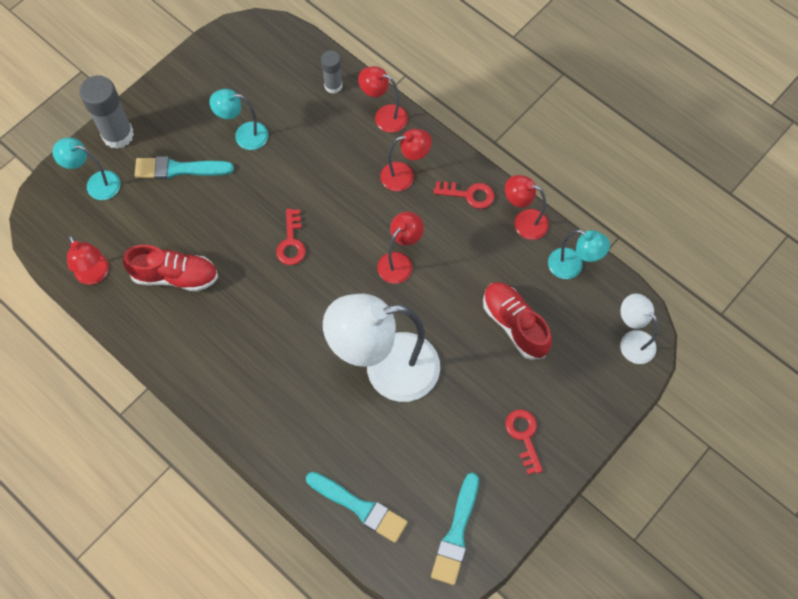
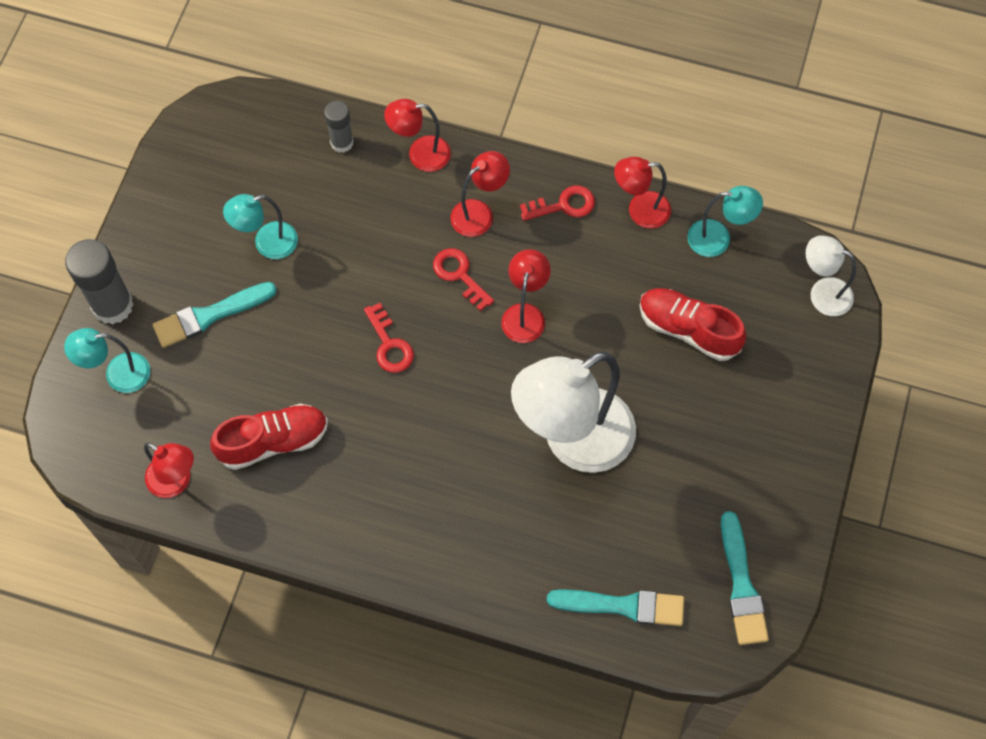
camera: 25 degrees left, 0 degrees up
red key [506,409,543,475] -> red key moved to [433,248,494,311]

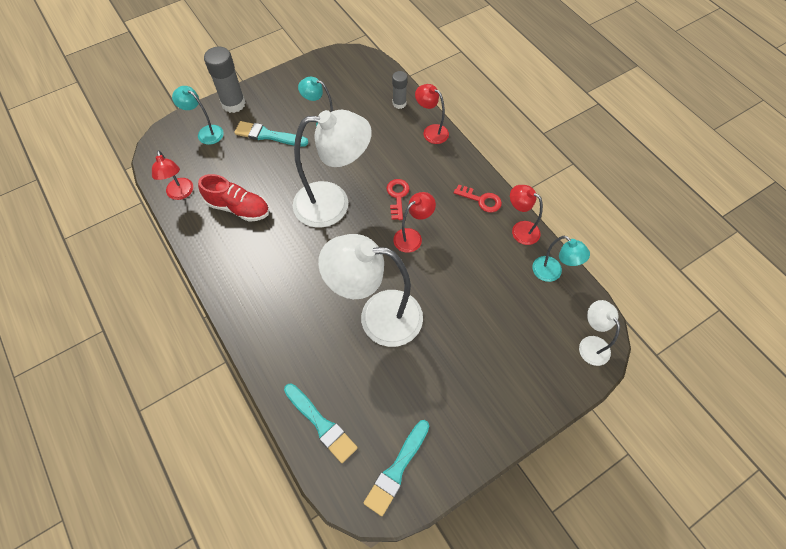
camera: 40 degrees right, 5 degrees down
red key [364,303,414,373] -> white lamp [293,110,372,228]
red lamp [451,151,510,237] -> none
red shoe [640,288,746,361] -> none

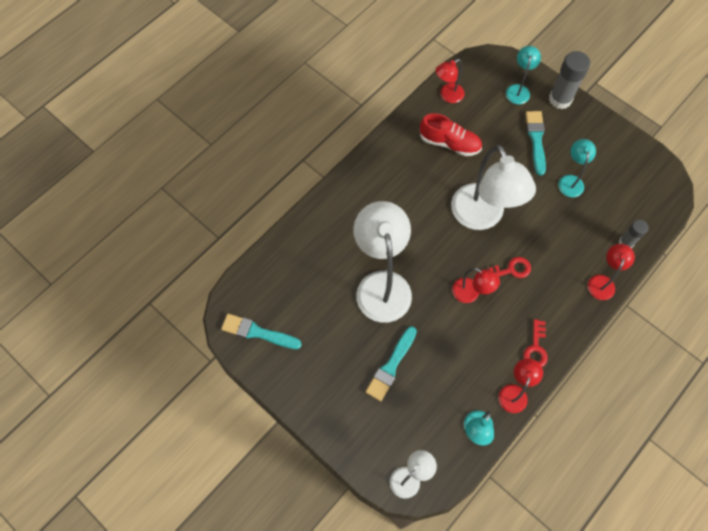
camera: 75 degrees right, 5 degrees up
red shoe [198,174,269,222] -> red shoe turned 75 degrees counterclockwise [419,113,482,156]
turquoise brush [284,383,358,463] -> turquoise brush moved to [366,326,417,401]

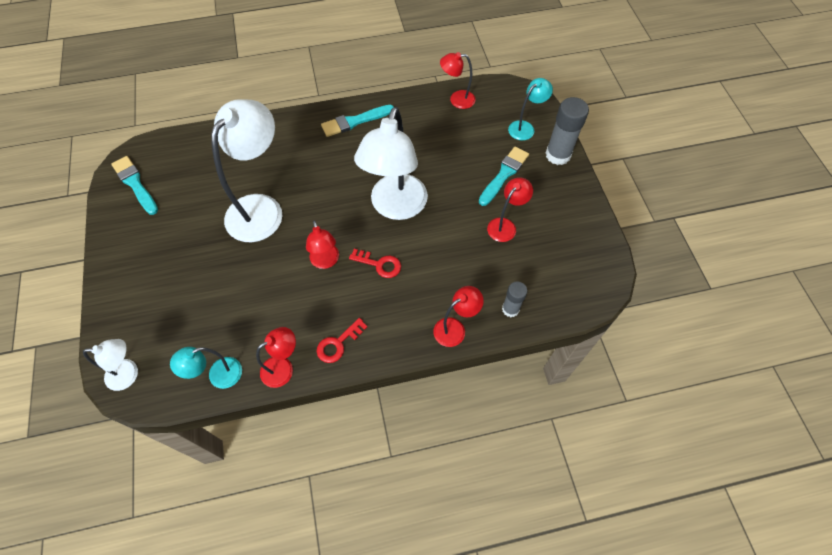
camera: 35 degrees right, 5 degrees down
turquoise brush [366,326,417,401] -> turquoise brush moved to [321,105,394,137]
red shoe [419,113,482,156] -> none
turquoise lamp [558,139,596,197] -> red lamp [487,177,533,242]

